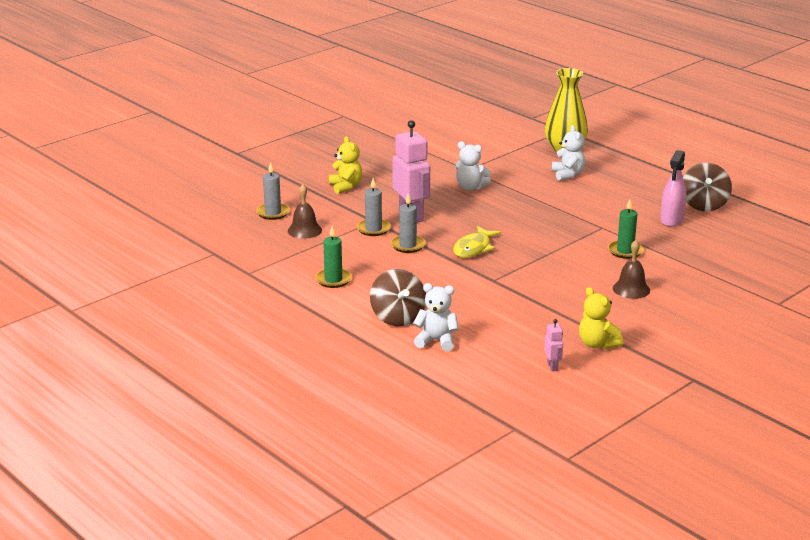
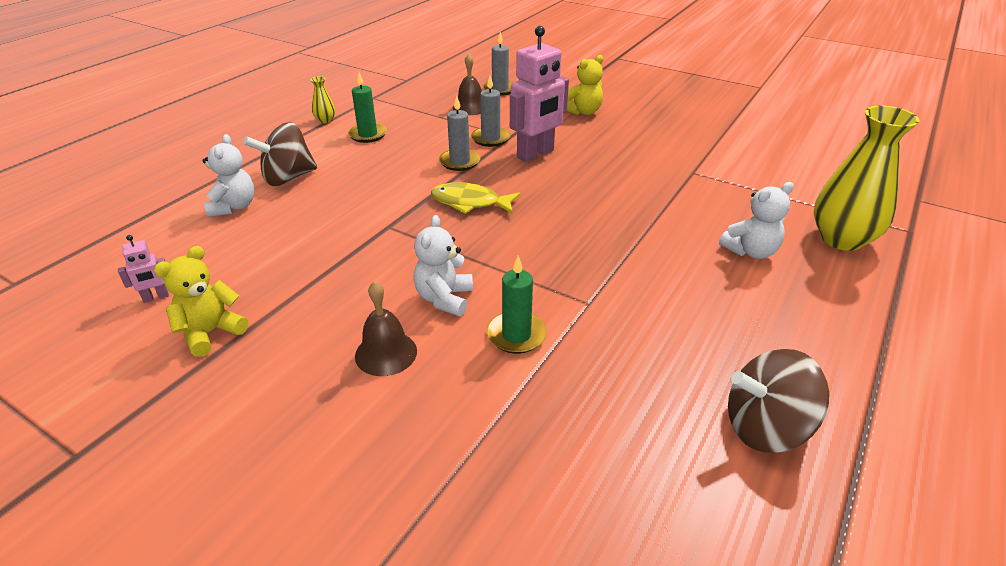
camera: 75 degrees right, 10 degrees up
white teddy bear [456,141,491,191] -> white teddy bear moved to [413,215,473,316]
pink spray bottle [660,150,686,227] -> none
none -> yellow vase [310,76,335,123]

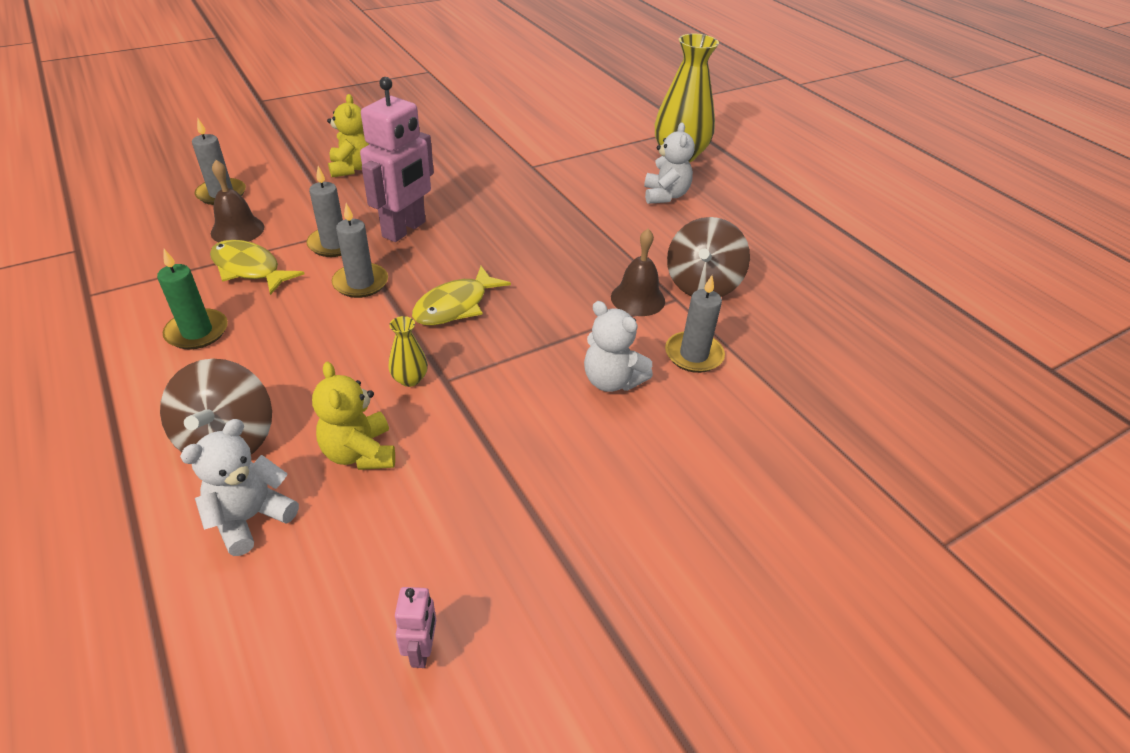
camera: 65 degrees left, 5 degrees up
yellow teddy bear [154,246,248,357] -> yellow teddy bear moved to [312,362,395,470]
white teddy bear [202,134,254,217] -> white teddy bear turned 75 degrees counterclockwise [180,419,299,556]
yellow vase [310,76,335,123] -> yellow vase moved to [388,316,428,387]
brown bell [355,281,417,376] -> brown bell moved to [611,229,665,316]
green candle [487,256,547,354] -> grey candle [665,275,725,373]
pink robot [510,26,569,162] -> pink robot turned 45 degrees clockwise [360,77,434,242]
brown spinning top [728,349,829,453] -> brown spinning top moved to [667,217,750,297]
none -> yellow fish [210,240,305,295]

